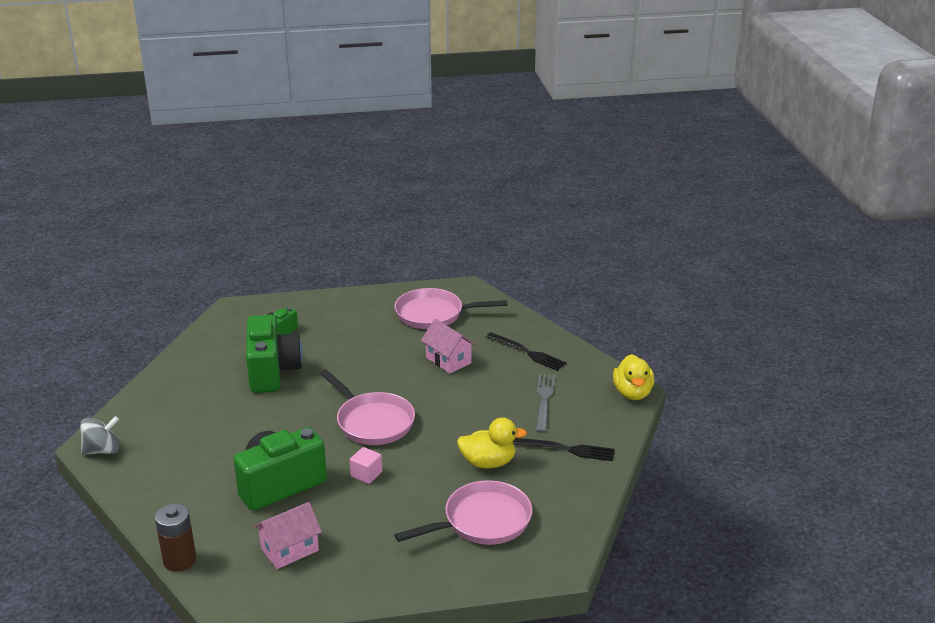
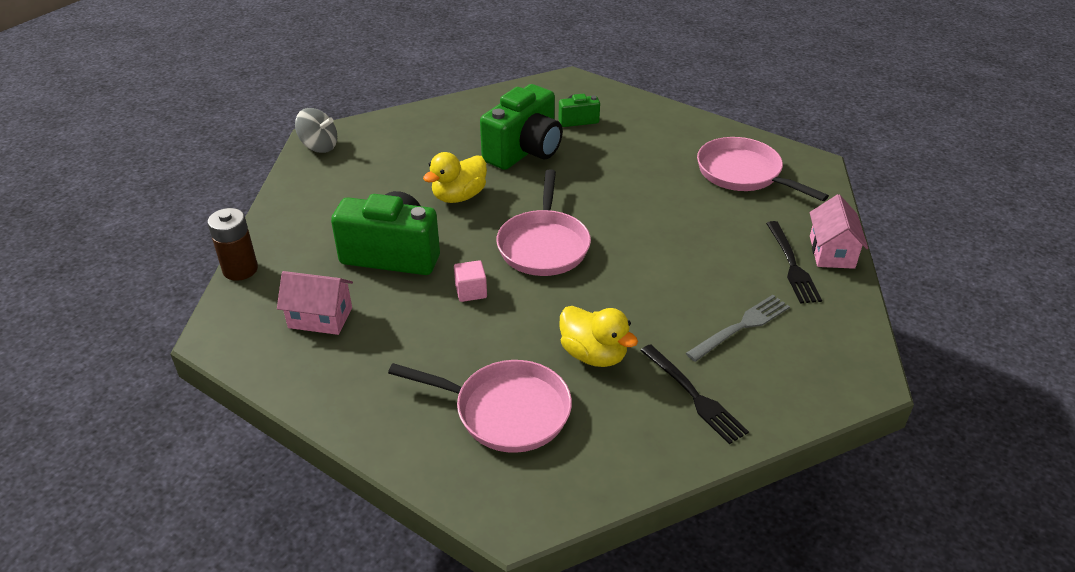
camera: 45 degrees right, 10 degrees up
pink house [421,319,476,374] -> pink house moved to [810,194,868,269]
yellow duck [613,354,654,400] -> yellow duck moved to [423,152,487,203]

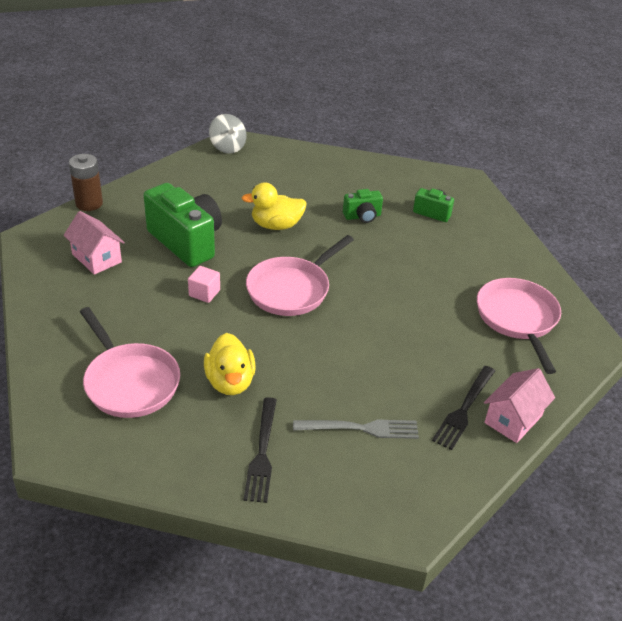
camera: 35 degrees right, 0 degrees up
green camera [480,84,563,170] -> green camera [343,189,383,223], size x0.49

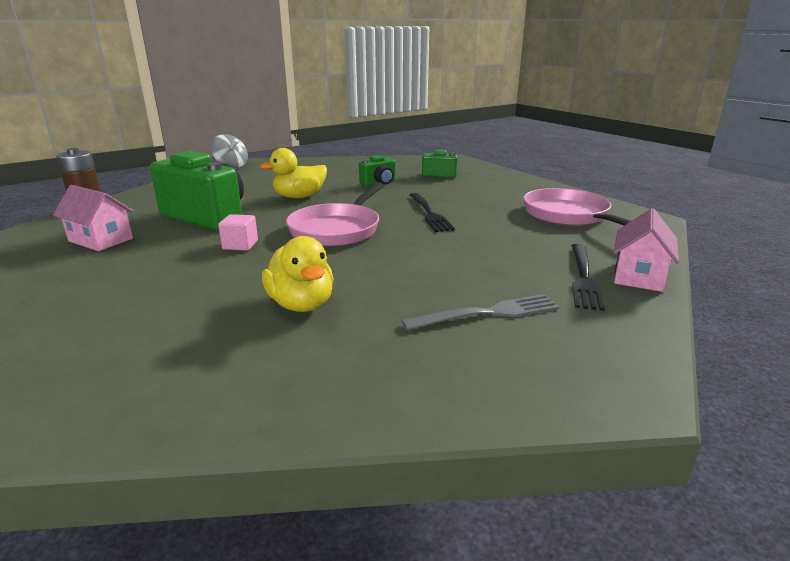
camera: 15 degrees left, 15 degrees down
pink pan [80,307,180,418] -> none
black fork [244,397,277,503] -> black fork moved to [410,193,455,232]

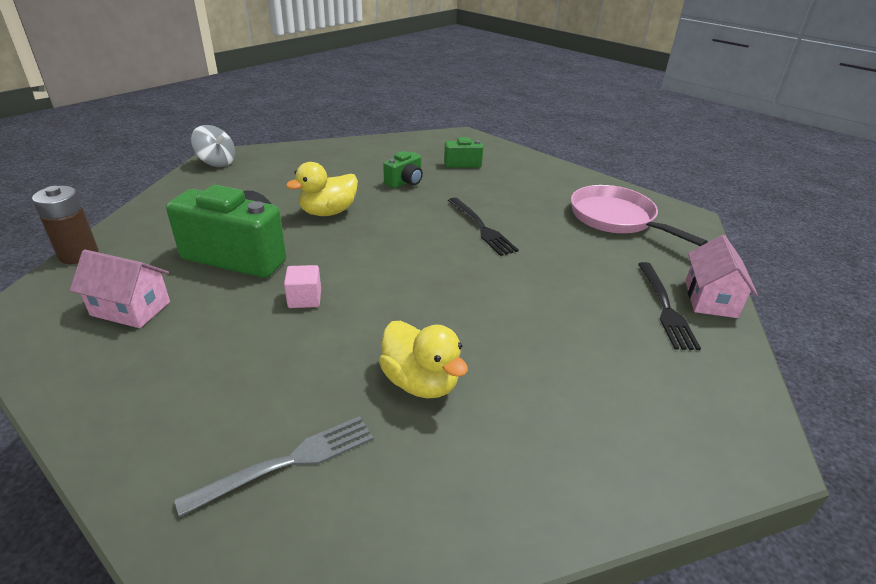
camera: 15 degrees left, 10 degrees up
pink pan [286,182,384,246] -> none
grey fork [402,294,560,331] -> grey fork moved to [174,416,374,517]

